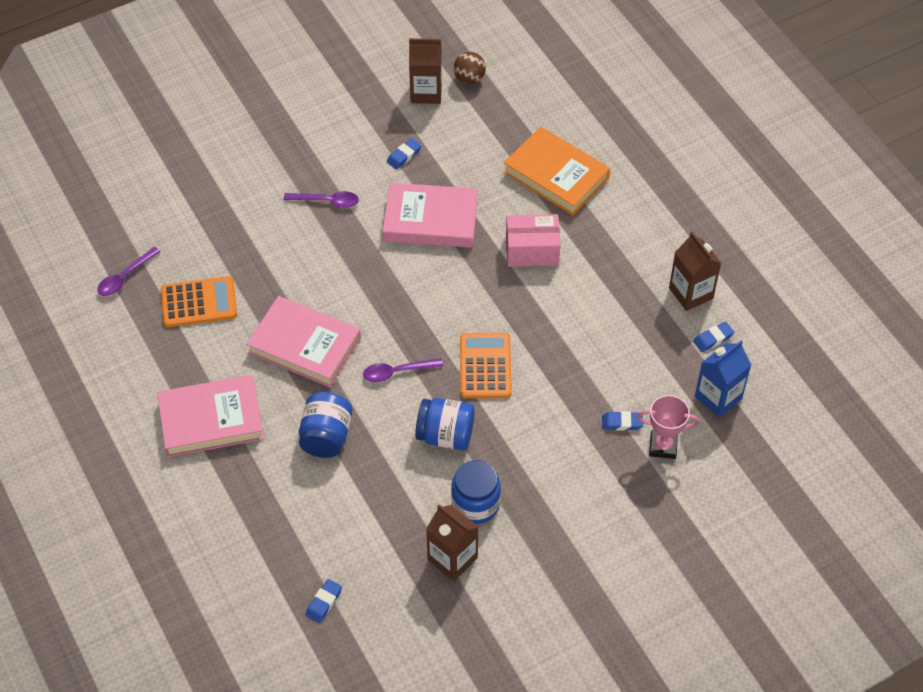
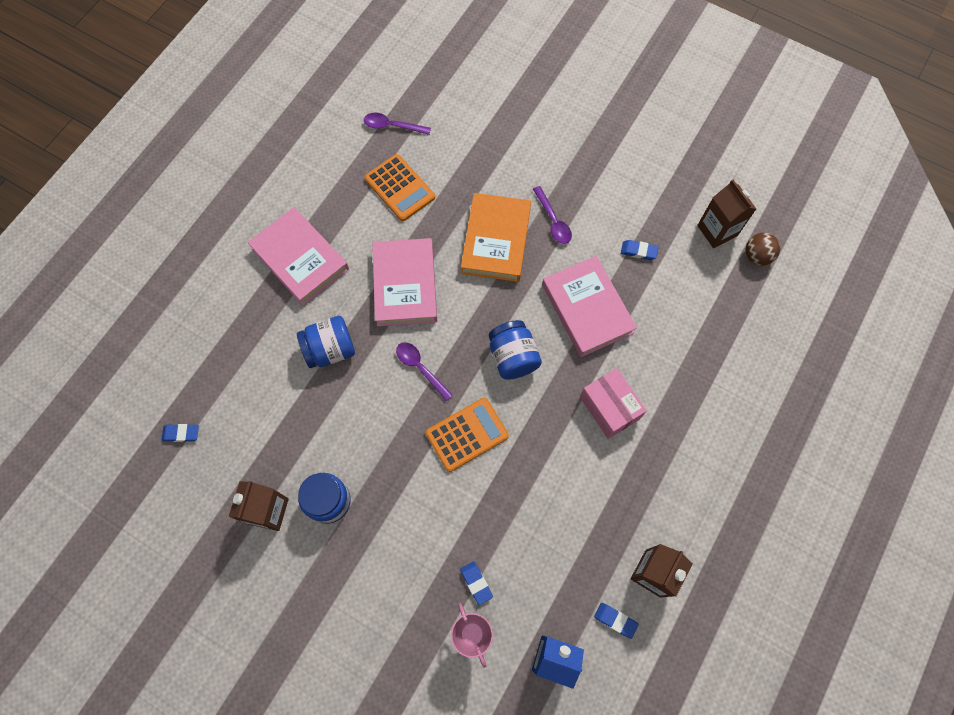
camera: 60 degrees right, 15 degrees up
blue jar [415,398,475,450] -> blue jar moved to [489,320,542,380]
orange book [503,127,610,215] -> orange book moved to [461,193,531,282]

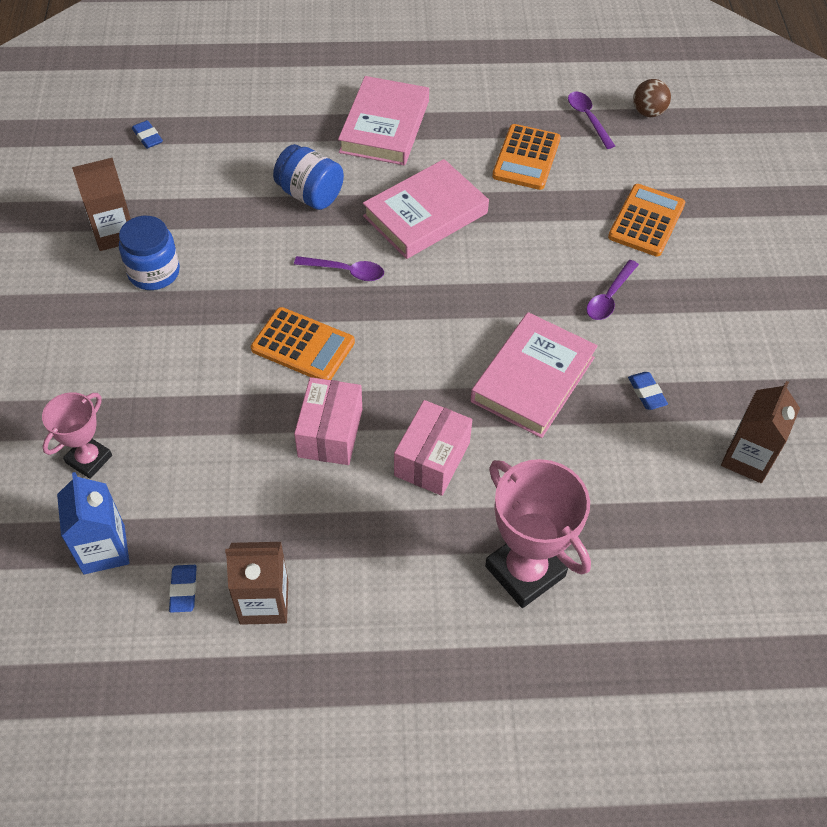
camera: 55 degrees right, 15 degrees down
purple spoon [396,342,453,401] -> purple spoon turned 90 degrees clockwise [294,256,384,281]
blue eraser [460,561,493,605] -> none
orange book [461,193,531,282] -> none
blue jar [489,320,542,380] -> none
brown ball [746,233,780,265] -> brown ball moved to [633,79,671,117]
none -> pink box [294,377,362,465]
none -> pink trophy [485,459,591,608]
none -> orange calculator [608,184,685,257]

